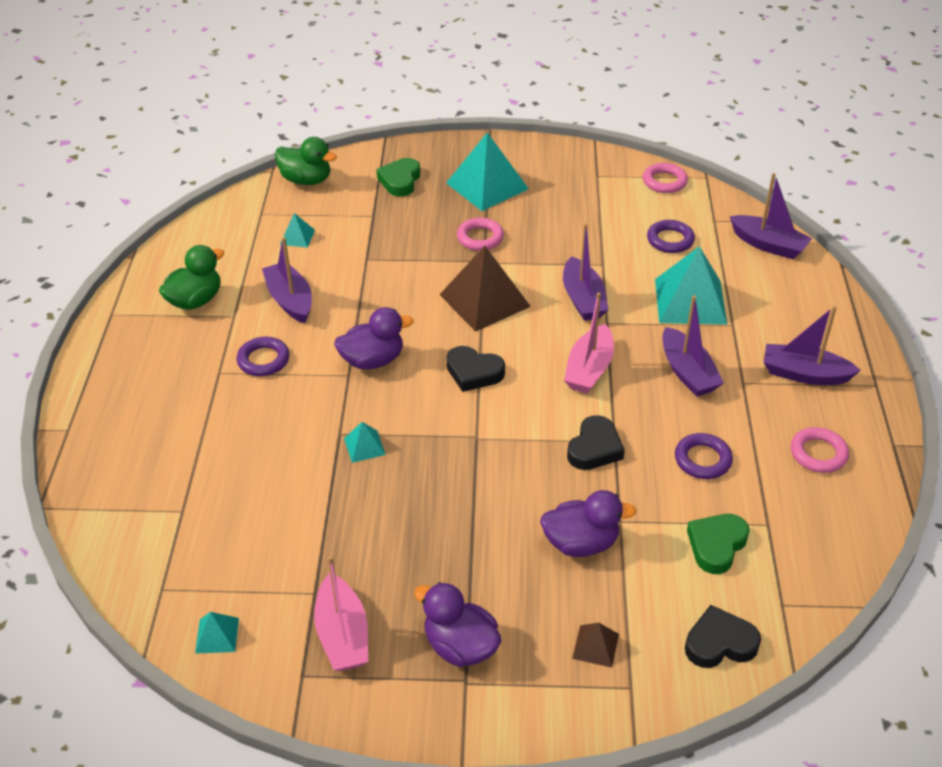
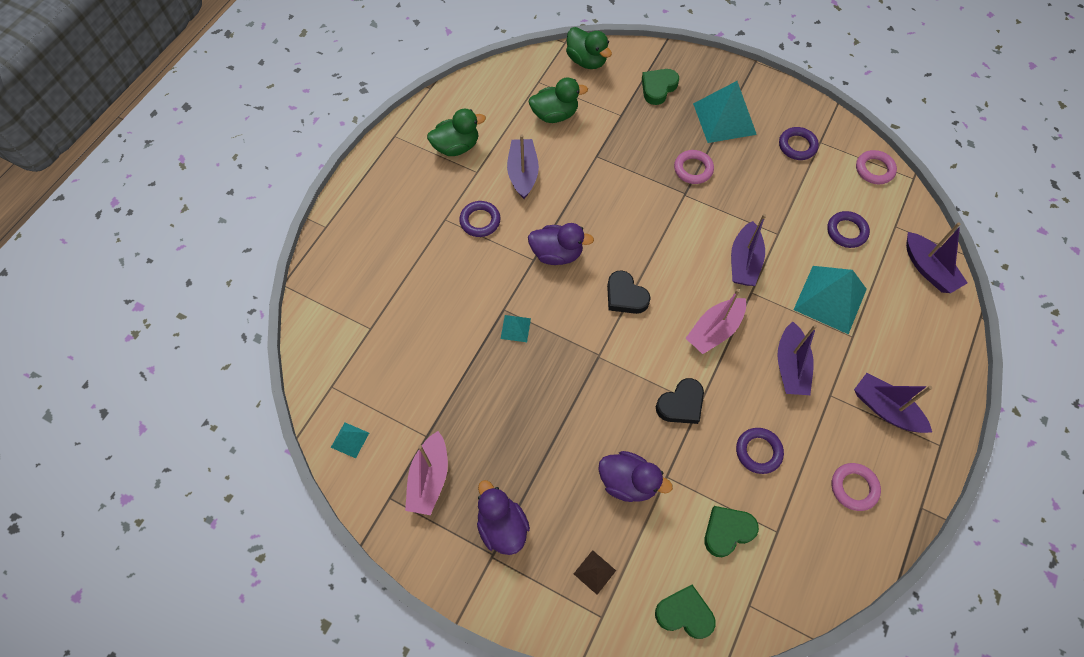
camera: 25 degrees right, 20 degrees up
turquoise pyramid [280,213,315,248] -> green duck [529,78,588,123]
brown pyramid [439,246,531,332] -> none
black heart [685,605,761,668] -> green heart [655,585,716,639]
none -> purple ring [779,127,819,160]

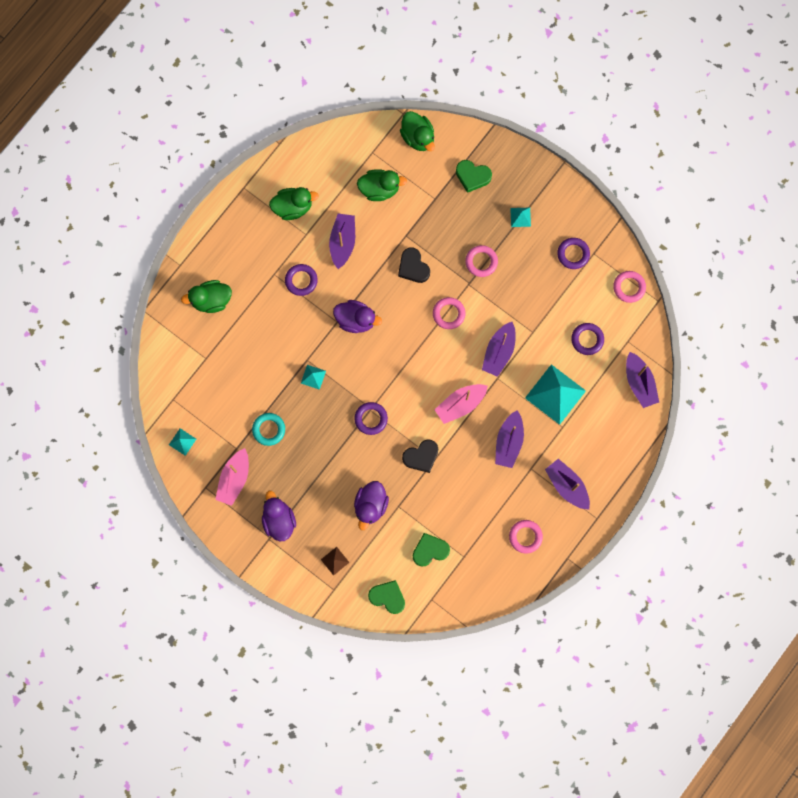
camera: 10 degrees right, 15 degrees up
purple duck [598,451,673,502] -> purple duck turned 75 degrees clockwise [354,481,389,530]
black heart [607,270,651,314] -> black heart moved to [398,247,430,283]
green heart [642,69,679,105] -> green heart turned 120 degrees counterclockwise [456,160,492,193]
turquoise pyramid [693,81,757,143] -> turquoise pyramid [510,208,531,227], size x0.46
purple ring [736,428,784,474] -> purple ring moved to [354,402,388,435]
none -> green duck [181,280,232,313]
none -> turquoise ring [252,413,285,446]
none -> pink ring [433,297,465,329]

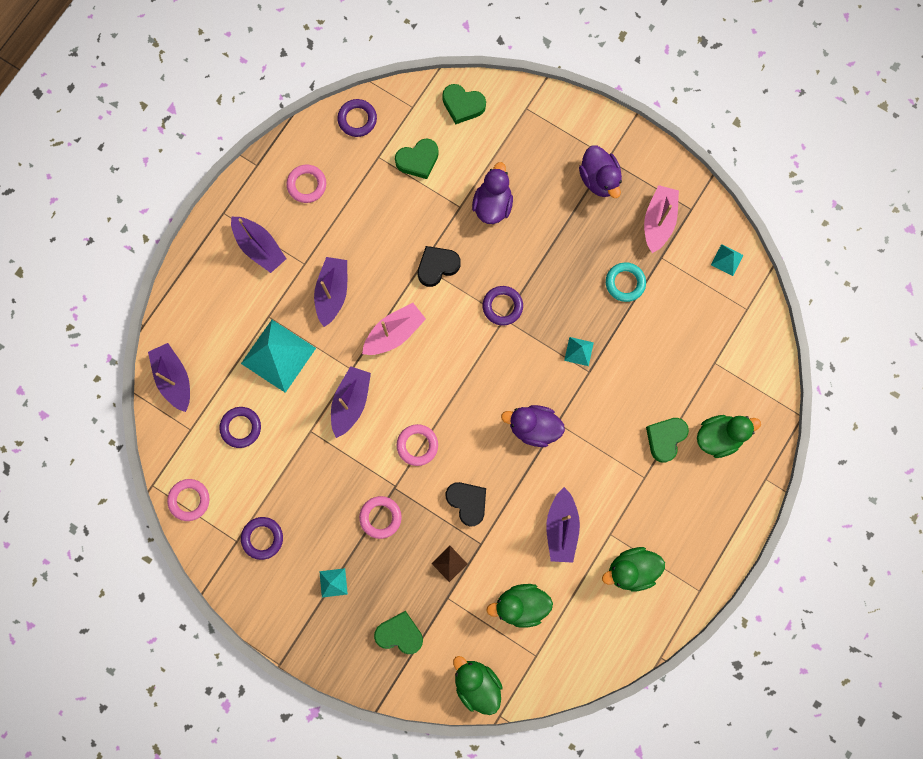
camera: 175 degrees right, 0 degrees up
purple ring [285,264,318,296] -> purple ring moved to [337,99,377,137]
brown pyramid [321,547,350,576] -> brown pyramid moved to [431,546,467,582]
none -> green heart [646,418,689,463]

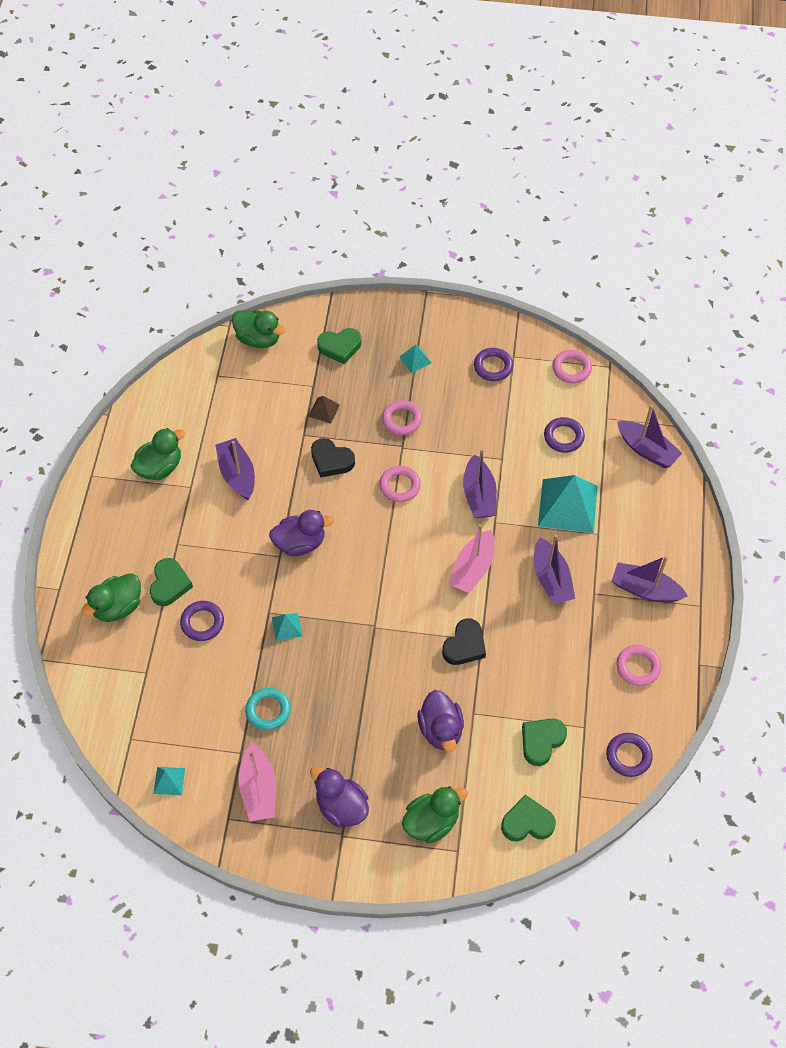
camera: 155 degrees right, 20 degrees down
purple ring [483,286,523,325] -> purple ring moved to [180,601,224,641]
green duck [486,584,553,628] -> green duck moved to [402,786,468,843]

